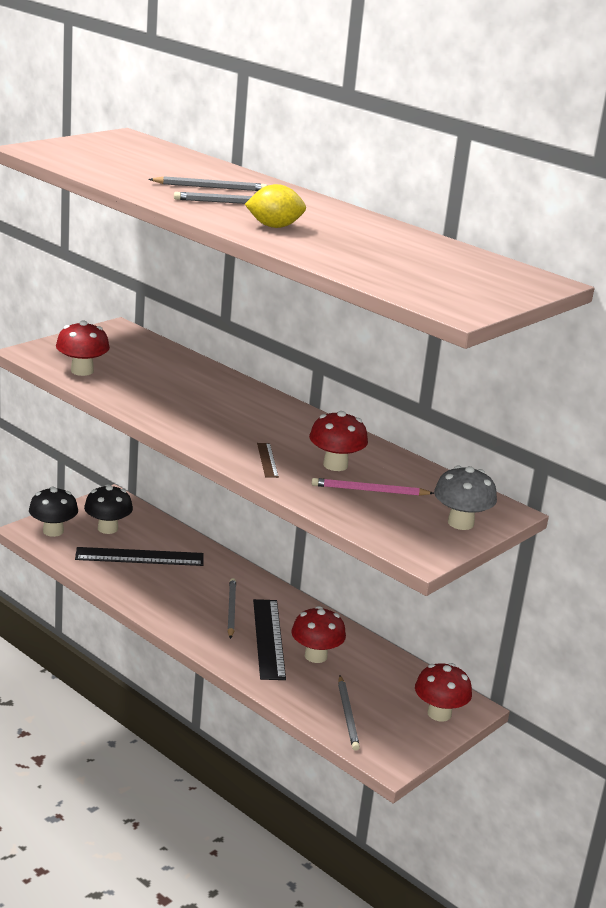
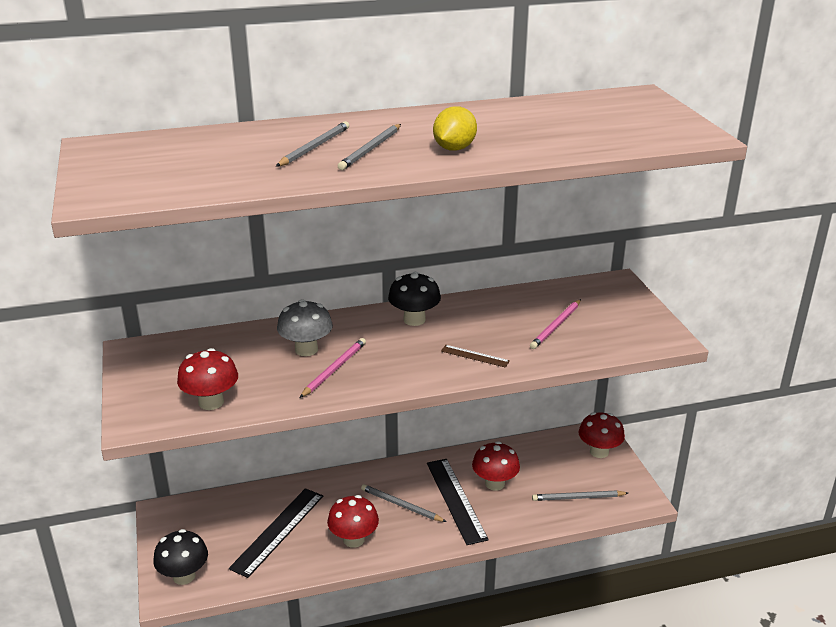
camera: 55 degrees left, 5 degrees up
black mushroom [84,484,133,534] -> black mushroom moved to [388,272,441,326]
black ruler [253,599,286,680] -> black ruler turned 45 degrees clockwise [427,459,489,545]
red mushroom [309,411,368,471] -> red mushroom moved to [327,495,379,548]
grey pencil [338,676,360,751] -> grey pencil turned 150 degrees clockwise [532,491,628,501]
grey mushroom [434,466,497,530] -> grey mushroom moved to [277,299,333,356]
none -> pink pencil [299,338,366,398]

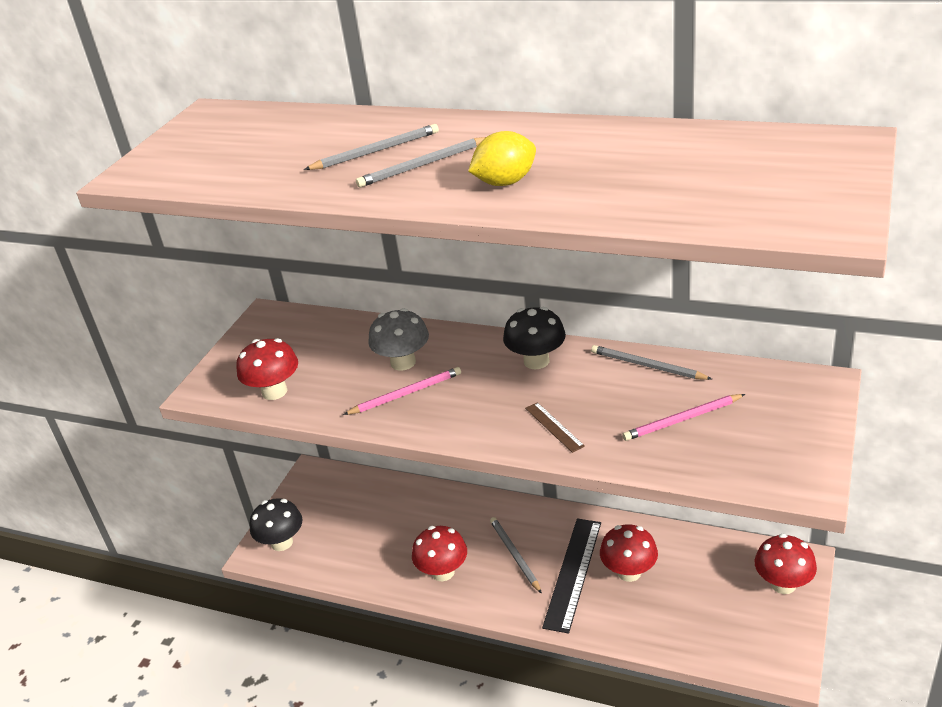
camera: 40 degrees right, 5 degrees up
black ruler [229,488,323,578] -> none
grey pencil [532,491,628,501] -> grey pencil moved to [591,345,712,380]

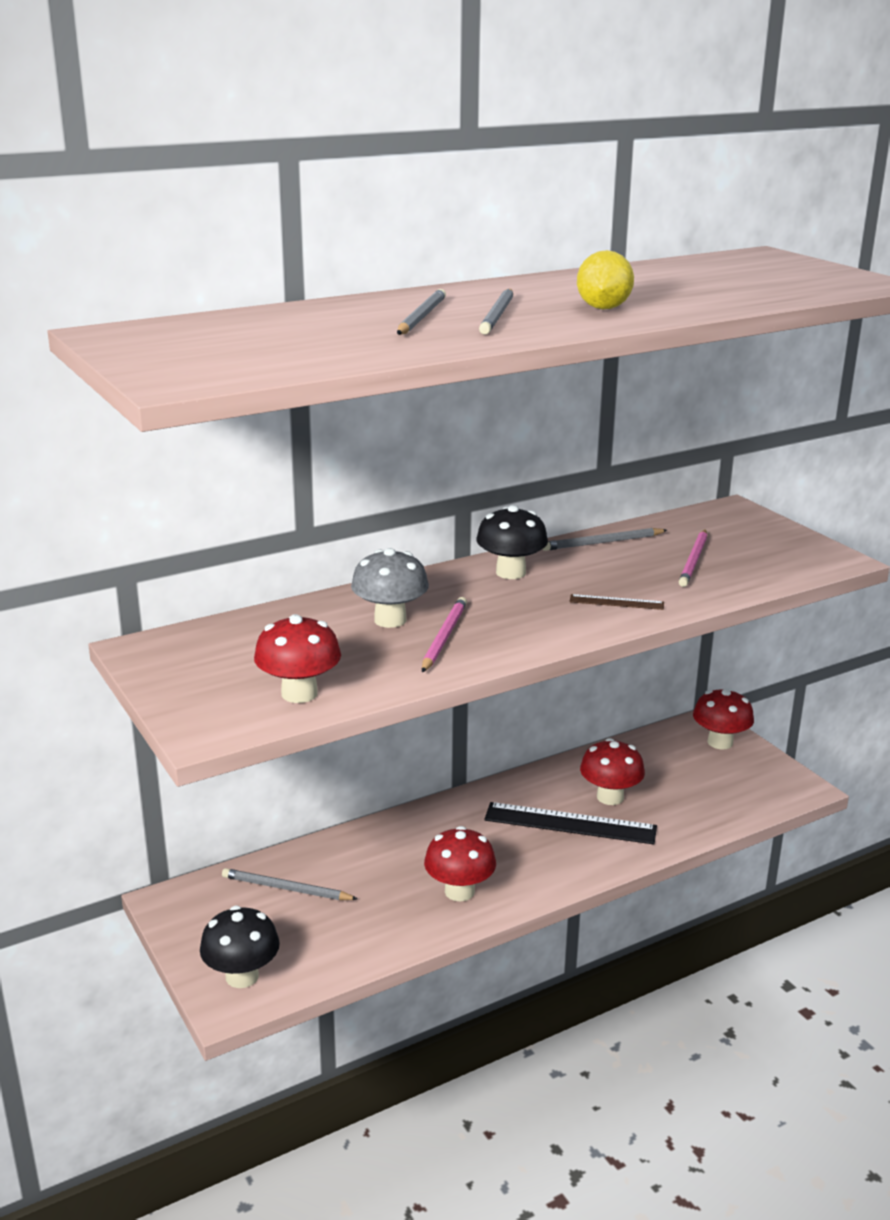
camera: 55 degrees left, 10 degrees down
grey pencil [490,517,542,594] -> grey pencil moved to [222,868,358,900]
black ruler [542,519,601,634] -> black ruler turned 45 degrees counterclockwise [484,802,657,845]

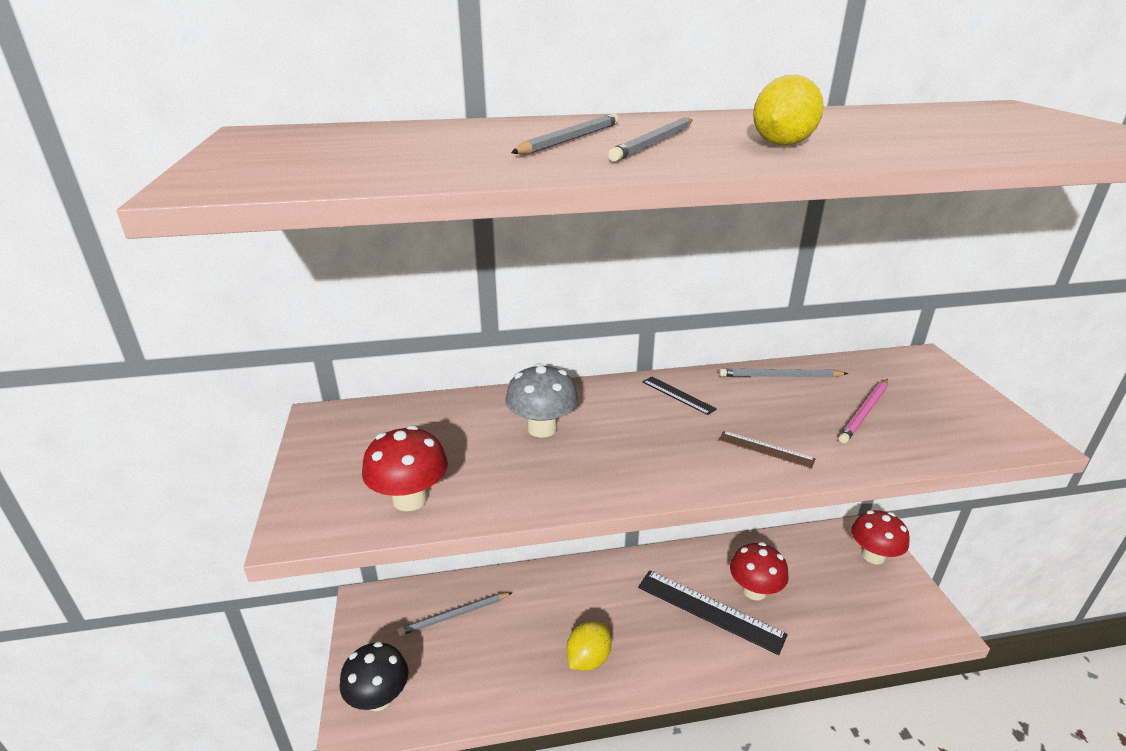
camera: 20 degrees right, 5 degrees up
grey pencil [222,868,358,900] -> grey pencil turned 60 degrees counterclockwise [398,592,513,636]
pink pencil [422,597,467,672] -> none
red mushroom [424,826,496,902] -> yellow lemon [566,621,612,671]
black mushroom [476,505,548,579] -> black ruler [643,376,717,415]

